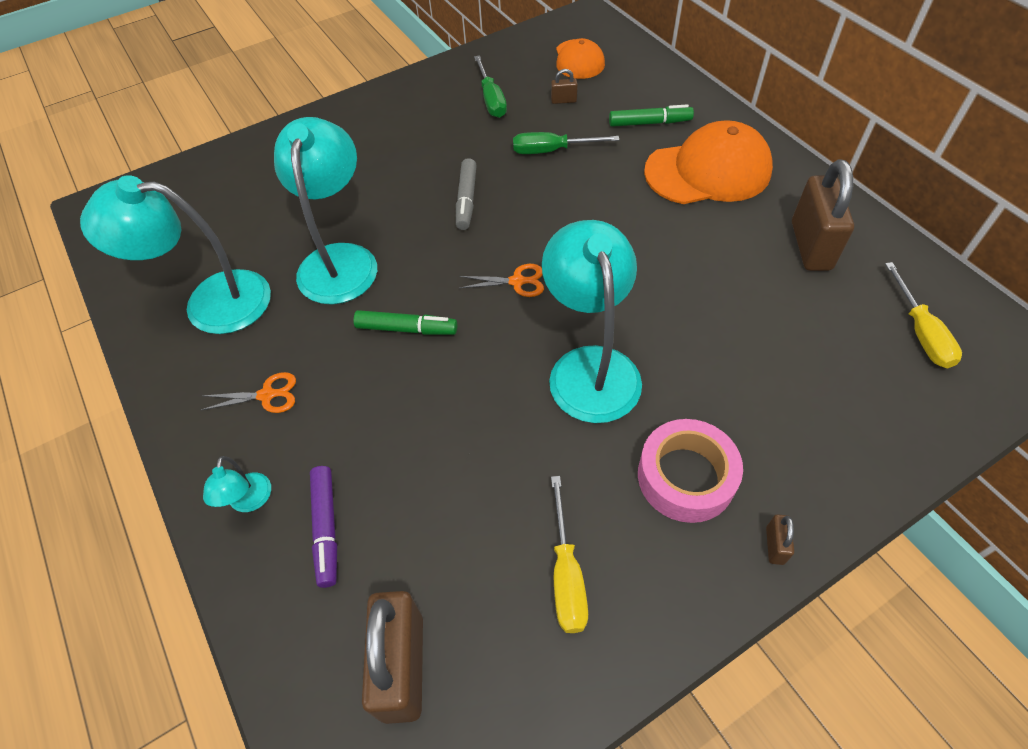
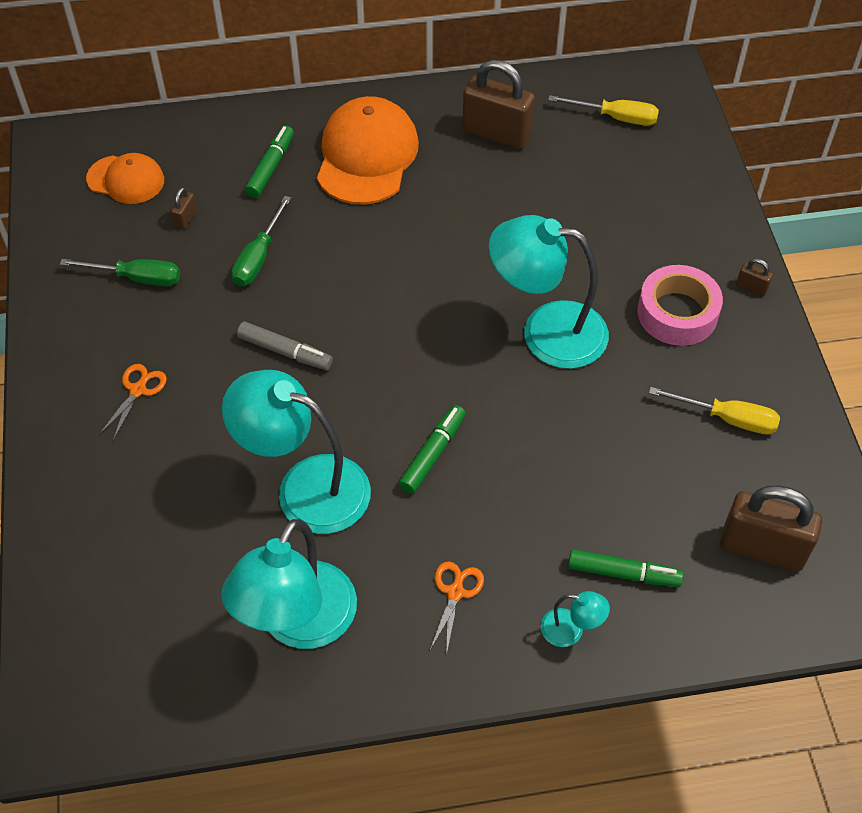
camera: 70 degrees left, 0 degrees up
purple marker [310,466,337,588] -> green marker [568,549,683,587]
orange scissors [459,264,544,297] -> orange scissors moved to [99,364,167,440]

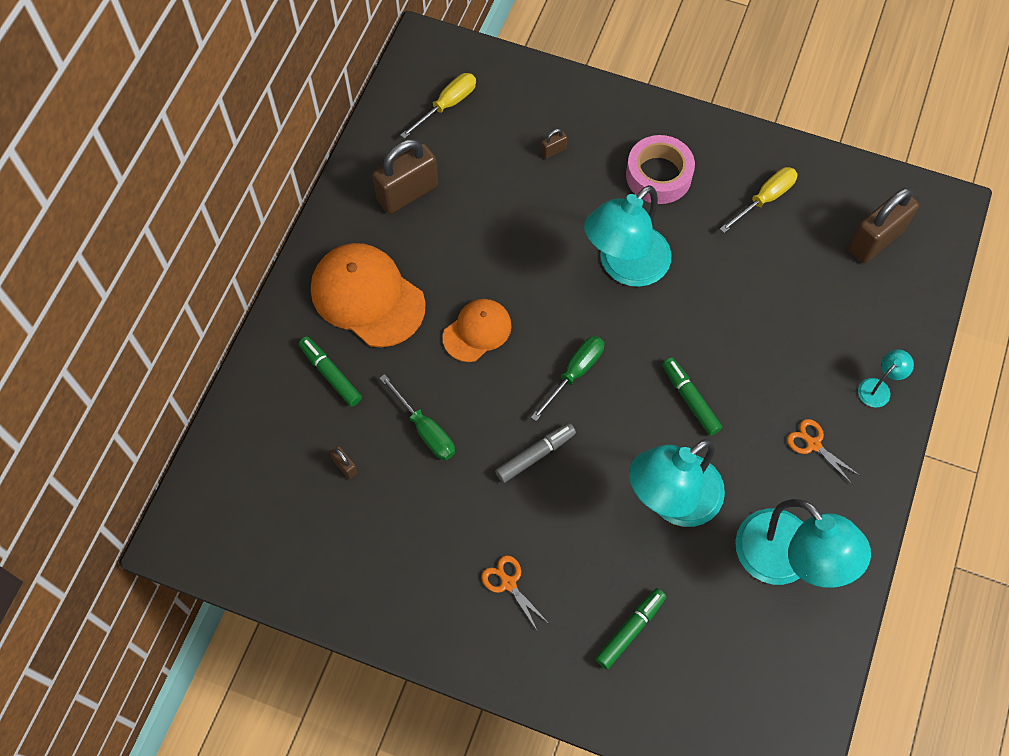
camera: 60 degrees left, 10 degrees up
green screwdriver [60,259,180,286] -> green screwdriver moved to [531,336,604,421]
orange cap [86,153,164,204] -> orange cap moved to [442,299,512,362]
green marker [568,549,683,587] -> green marker moved to [595,588,666,669]
brown padlock [736,259,773,296] -> brown padlock moved to [541,129,567,159]

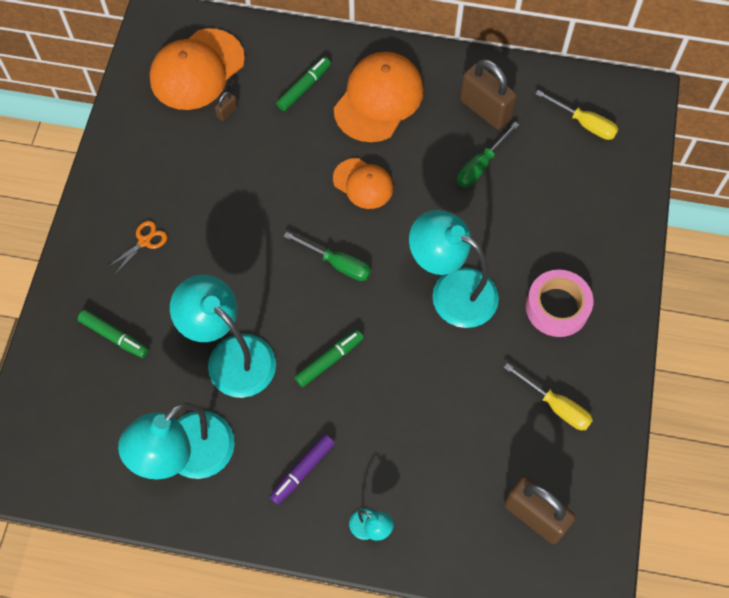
camera: 80 degrees right, 0 degrees up
green screwdriver [379,374,455,460] -> green screwdriver moved to [457,122,519,188]
grey marker [495,423,576,483] -> none
brown padlock [541,129,567,159] -> none
orange scissors [787,419,860,484] -> purple marker [269,434,335,505]
none -> orange cap [150,28,245,110]

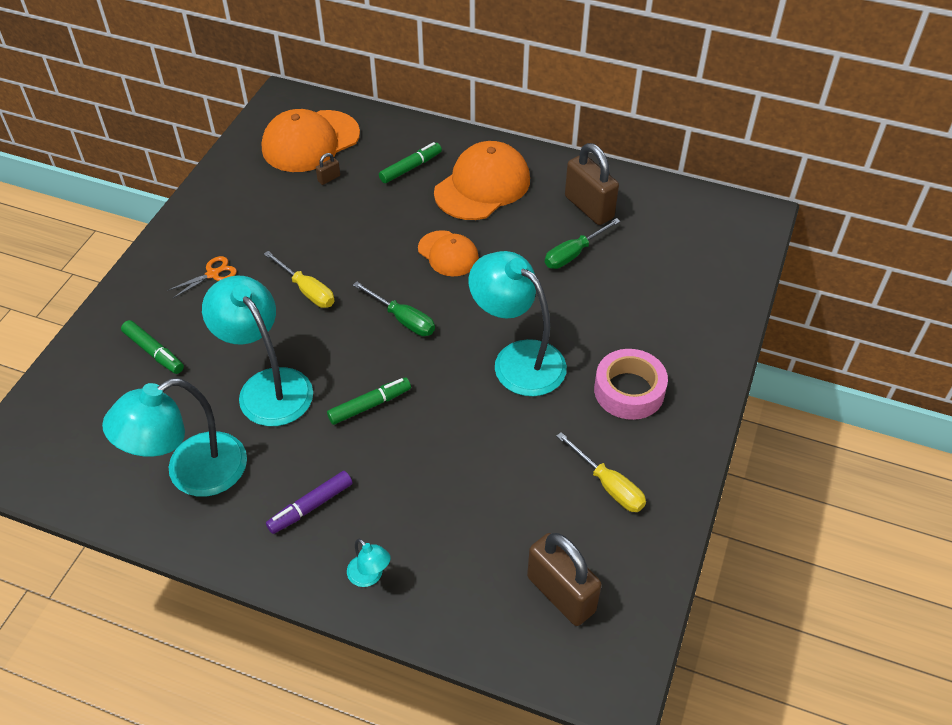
camera: 10 degrees right, 15 degrees down
yellow screwdriver [535,90,619,140] -> yellow screwdriver moved to [264,251,335,308]

